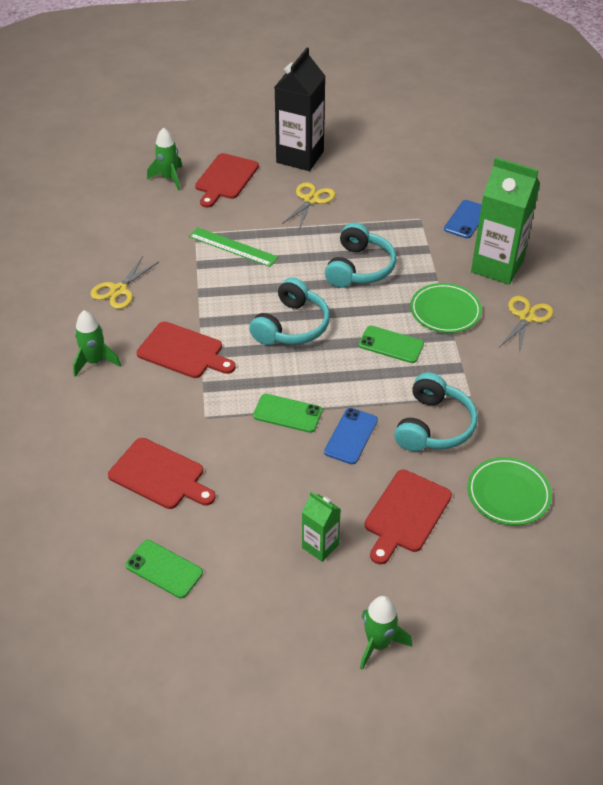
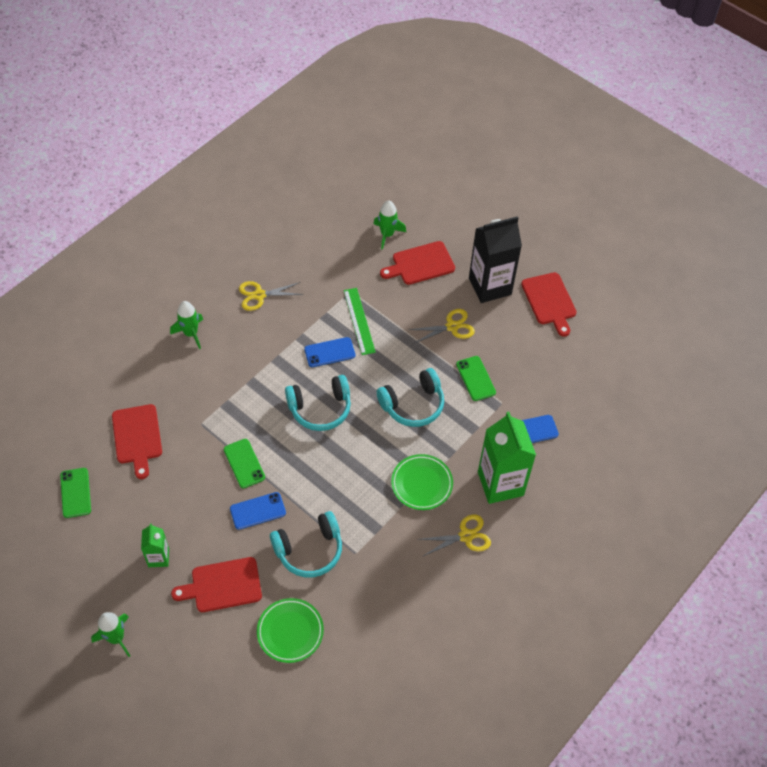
camera: 45 degrees right, 10 degrees up
red cutting board [137,321,236,378] -> red cutting board moved to [521,272,577,337]
green phone [359,326,424,363] -> green phone moved to [456,356,496,401]
none -> blue phone [304,337,355,367]

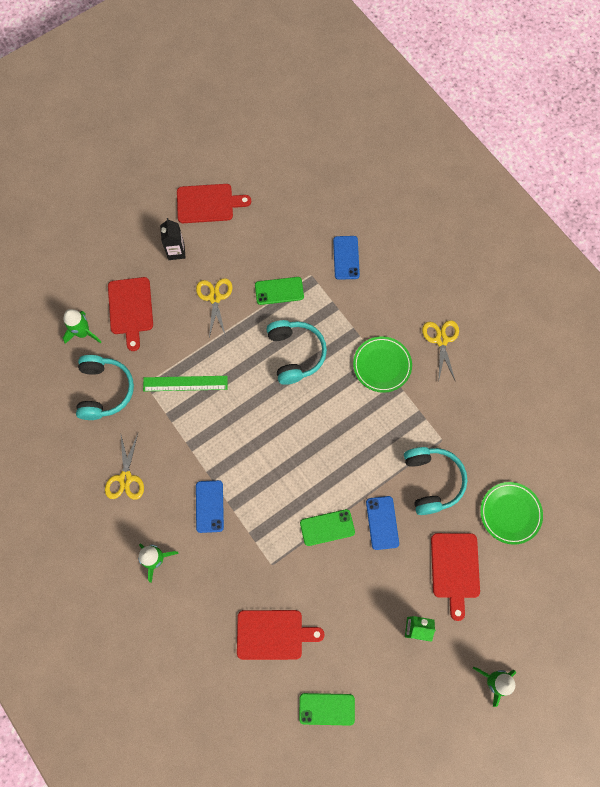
camera: 75 degrees left, 15 degrees up
turquoise headphones [285,375,351,431] -> turquoise headphones moved to [76,355,134,420]
blue phone [304,337,355,367] -> blue phone moved to [196,480,224,533]
black carton [469,216,522,303] -> black carton [160,218,186,260], size x0.51
green carton [478,412,536,504] -> none

